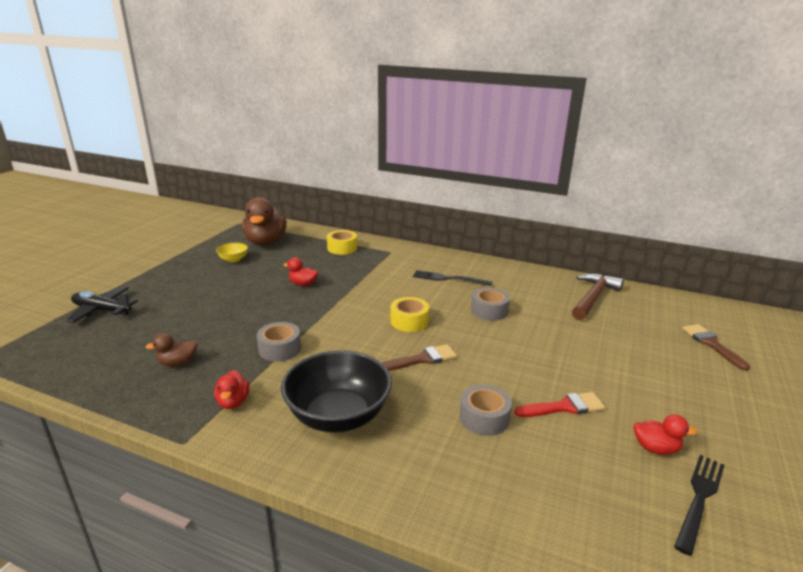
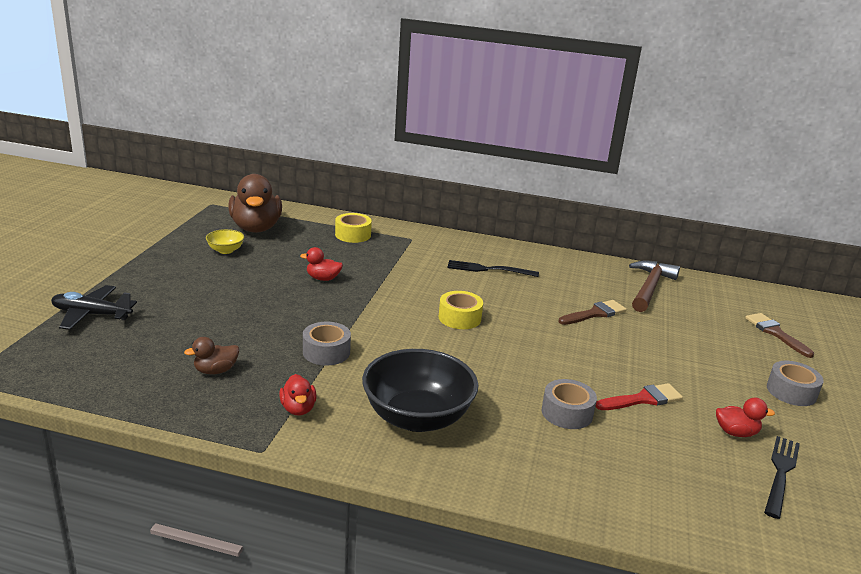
camera: 10 degrees left, 0 degrees up
brown brush [382,344,457,371] -> brown brush moved to [559,300,627,325]
grey tape [471,288,510,321] -> grey tape moved to [767,361,824,406]

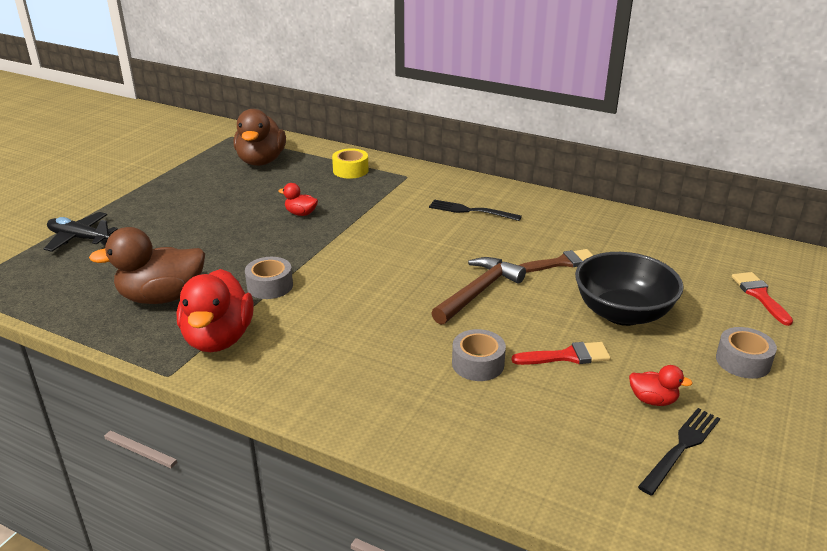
camera: 15 degrees right, 5 degrees up
brown duck [184,337,239,374] -> brown duck [89,227,205,304], size x2.12
yellow bowl [206,229,244,254] -> none
red duck [279,374,317,415] -> red duck [177,269,254,352], size x2.12
black bowl [362,349,478,432] -> black bowl moved to [575,252,684,326]
yellow tape [439,291,483,329] -> none
brown hammer [629,261,680,312] -> brown hammer moved to [431,257,526,325]
brown brush [745,313,814,358] -> red brush [732,272,793,326]

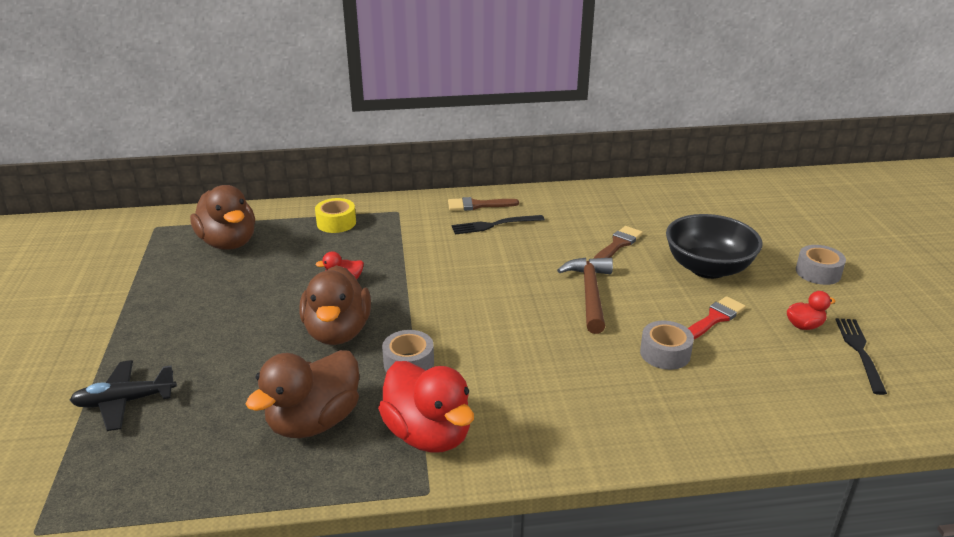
camera: 35 degrees left, 0 degrees up
red brush [732,272,793,326] -> none
none -> brown duck [299,265,371,345]
none -> brown brush [448,197,519,211]

